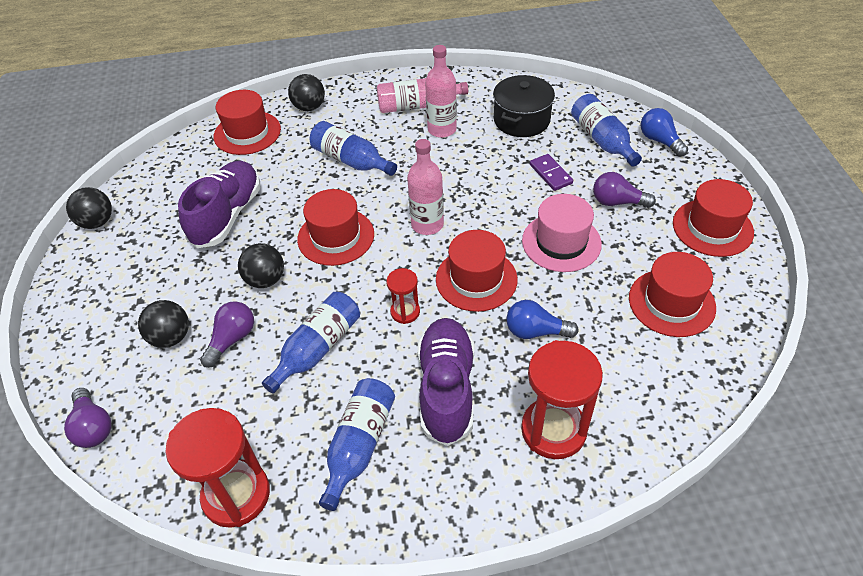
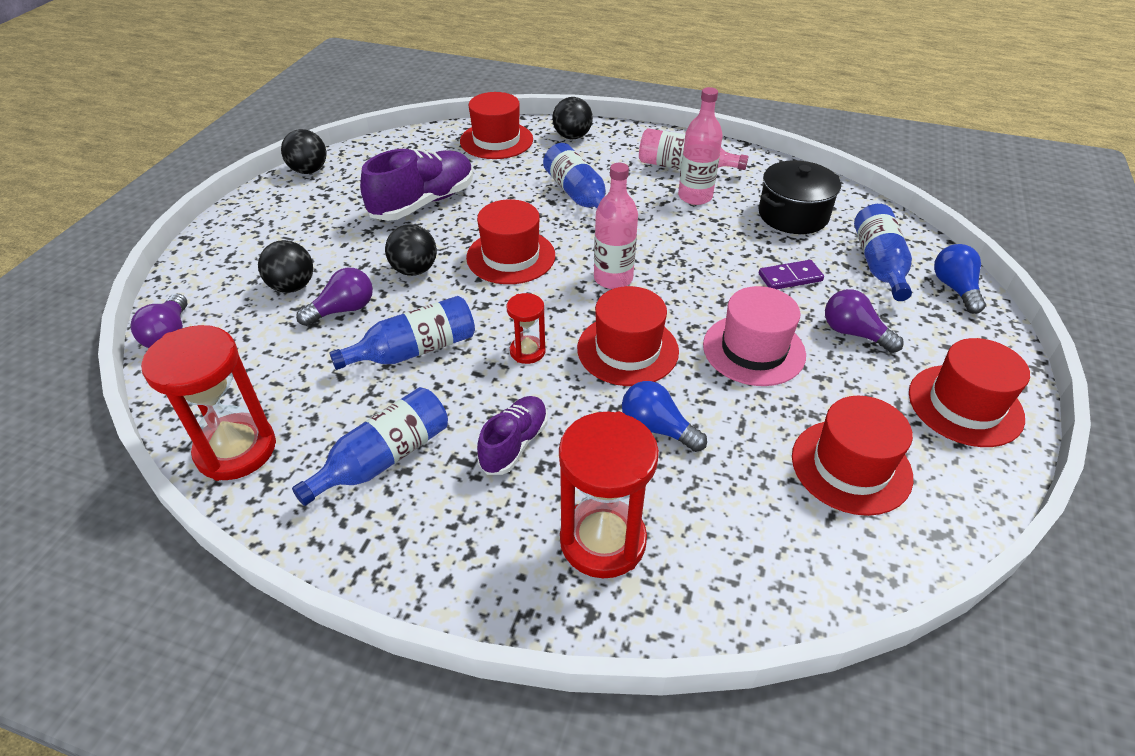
camera: 25 degrees right, 5 degrees down
purple shoe [417,318,474,446] -> purple shoe [477,396,548,475], size x0.59
purple domino [530,154,573,191] -> purple domino turned 75 degrees clockwise [758,260,824,289]

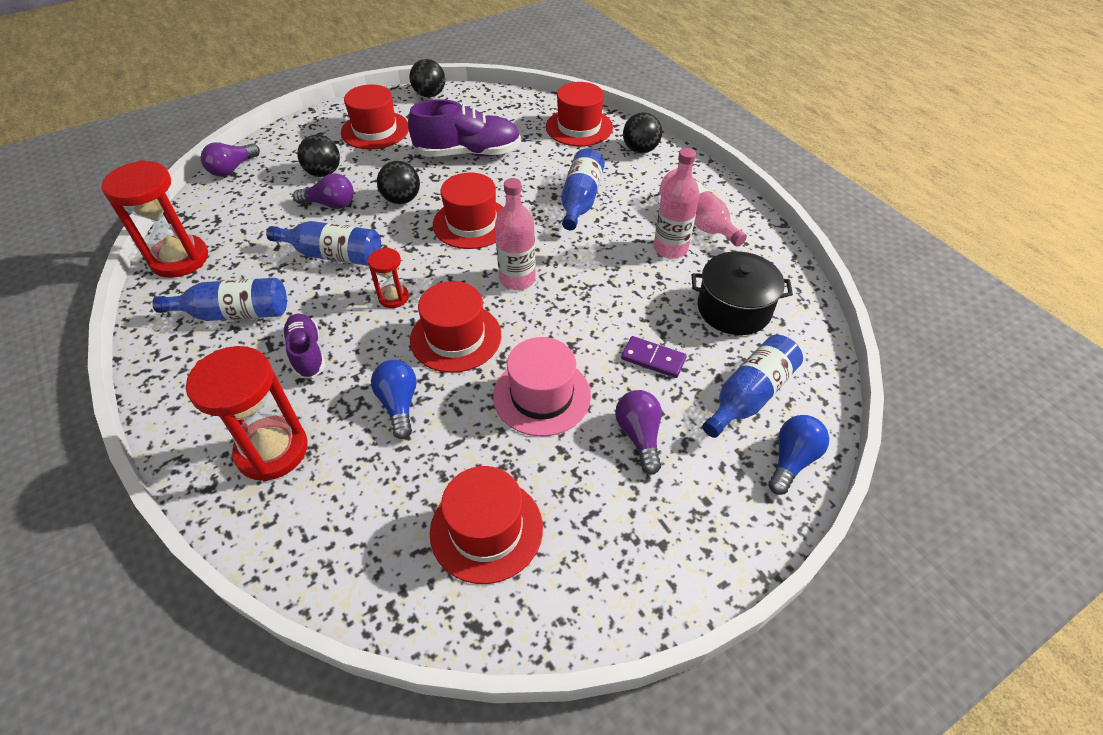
camera: 40 degrees right, 5 degrees up
purple shoe [477,396,548,475] -> purple shoe turned 90 degrees counterclockwise [282,314,325,379]
red hat [909,338,1030,447] -> red hat moved to [341,84,409,150]

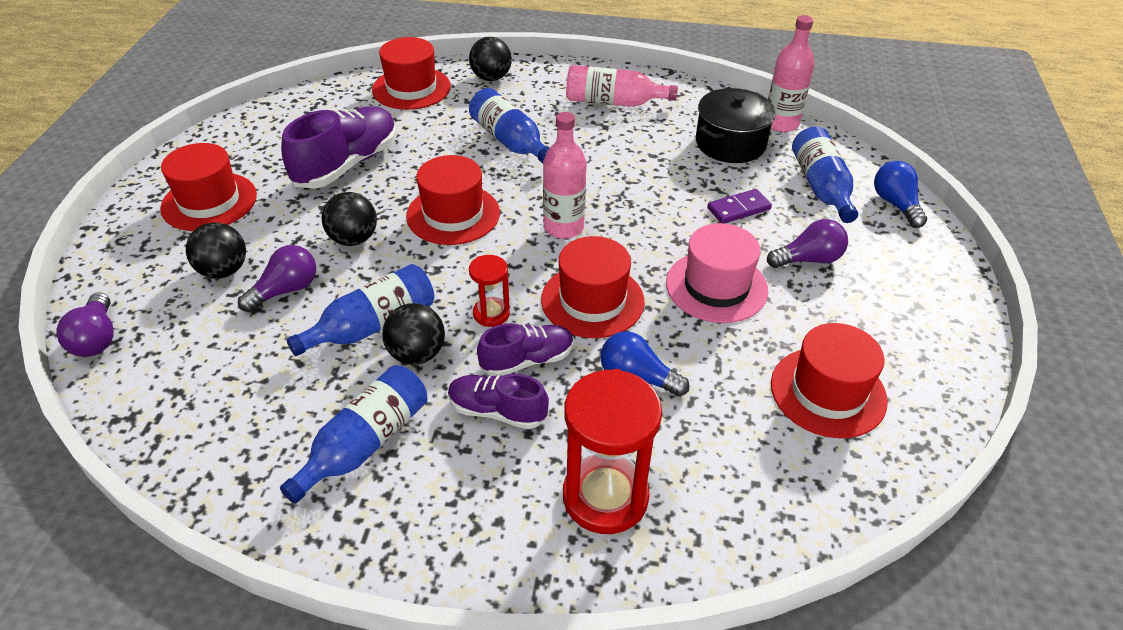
camera: 50 degrees left, 5 degrees down
red hourglass [101,160,208,278] -> none
black ball [409,59,445,97] -> black ball moved to [382,303,445,365]
purple light bulb [615,390,662,475] -> purple light bulb turned 135 degrees clockwise [767,219,848,268]
pink bottle [654,148,700,259] -> pink bottle moved to [768,15,814,132]
none -> purple shoe [477,323,574,376]

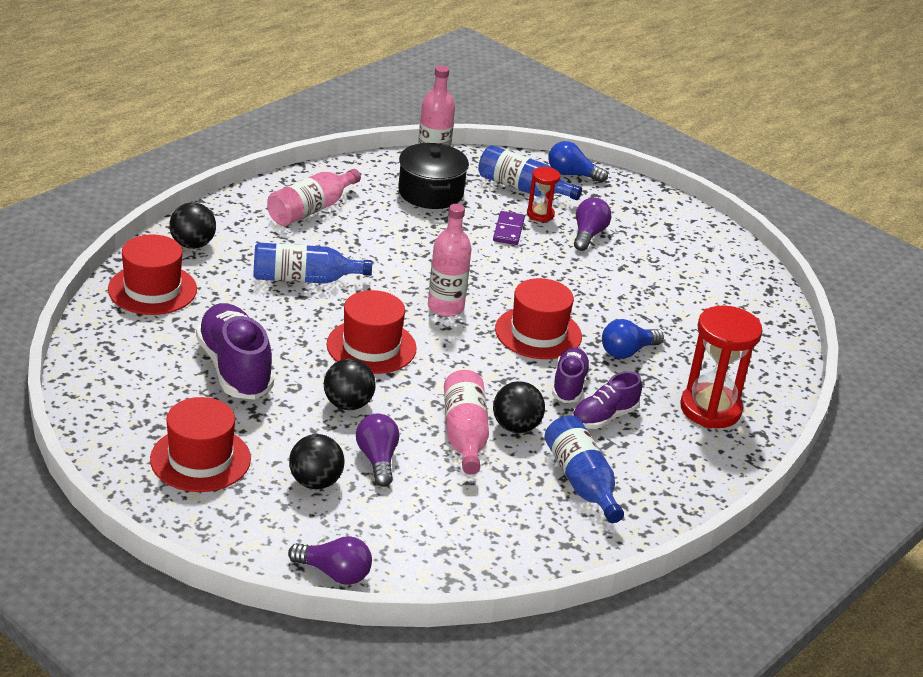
camera: 60 degrees left, 10 degrees down
blue bottle [286,264,434,356] -> pink bottle [444,370,489,475]
red hourglass [469,255,510,327] -> red hourglass moved to [527,167,560,222]
pink hat [666,223,768,323] -> none
red hat [771,323,888,438] -> none

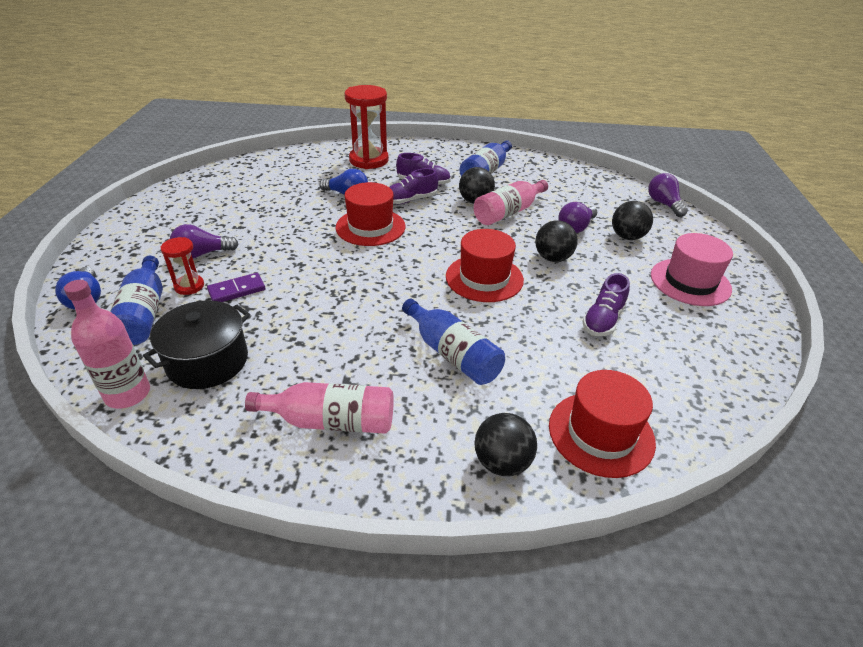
camera: 125 degrees left, 5 degrees up
red hat [150,397,251,492] -> pink hat [651,233,733,306]
purple shoe [196,303,274,400] -> purple shoe [582,273,630,336], size x0.59
pink bottle [428,204,472,317] -> none

